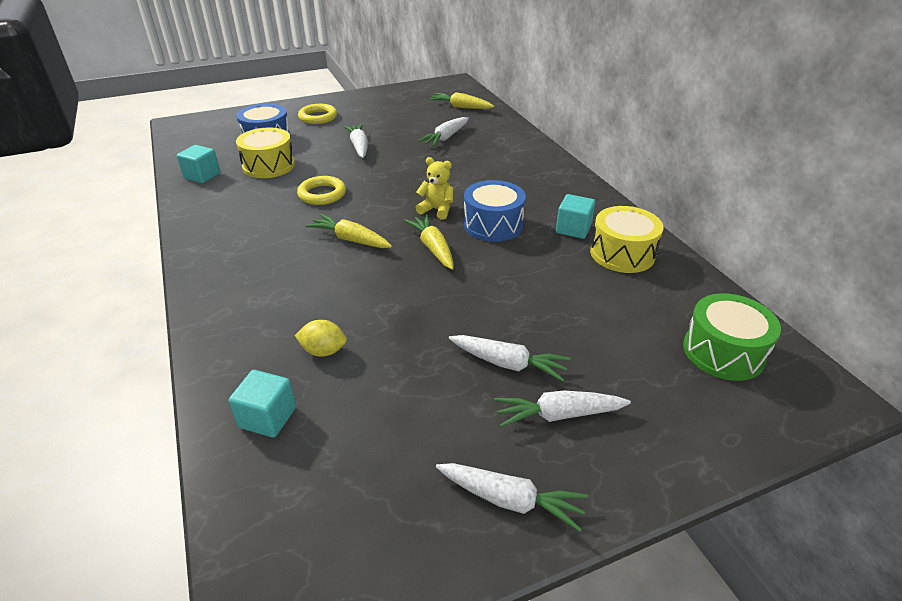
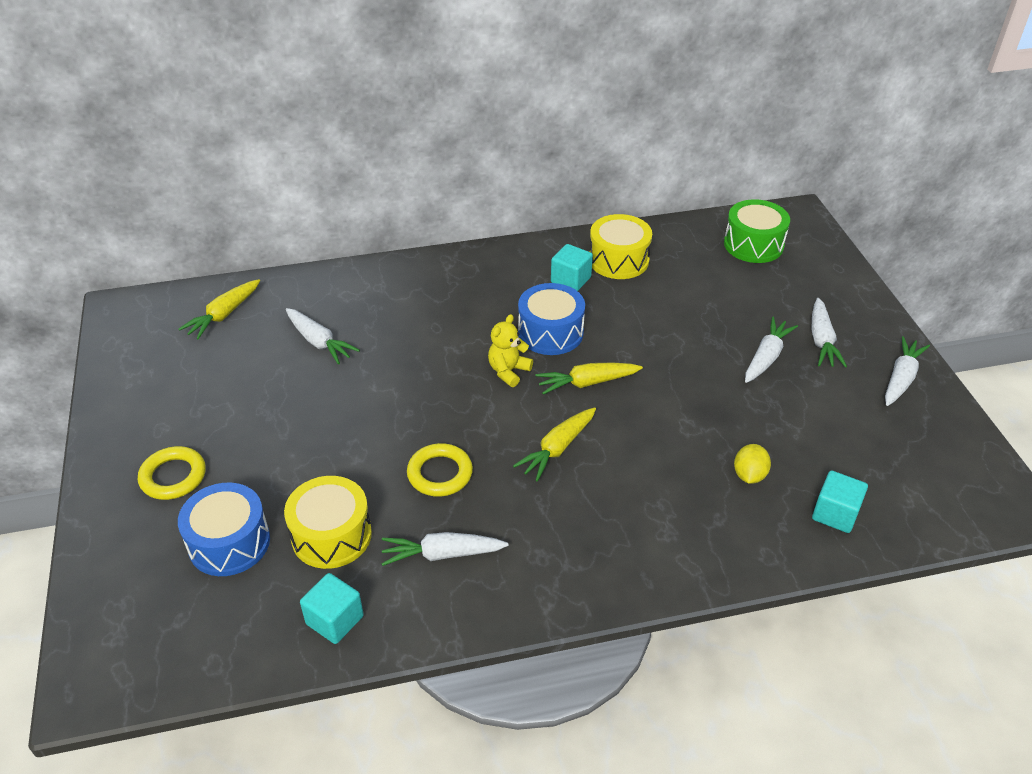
camera: 80 degrees left, 5 degrees up
white carrot [344,124,368,158] -> white carrot moved to [382,532,508,566]

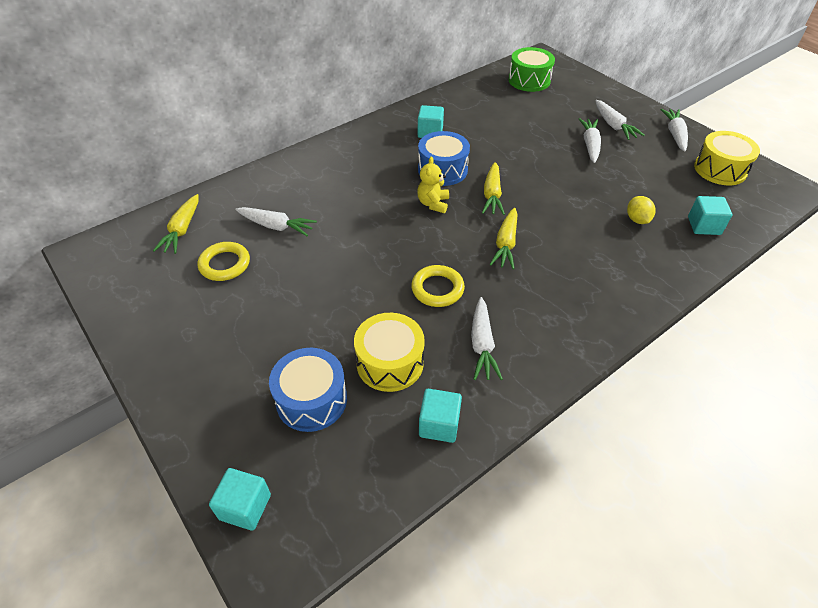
camera: 25 degrees left, 5 degrees up
yellow ring [138,446,206,500] -> yellow ring moved to [198,242,250,281]
white carrot [382,532,508,566] -> white carrot turned 60 degrees counterclockwise [471,297,503,380]
yellow carrot [536,362,643,395] -> yellow carrot turned 45 degrees counterclockwise [482,162,505,215]
yellow drum [590,214,652,279] -> yellow drum moved to [694,131,760,186]
none -> turquoise cube [209,468,271,531]

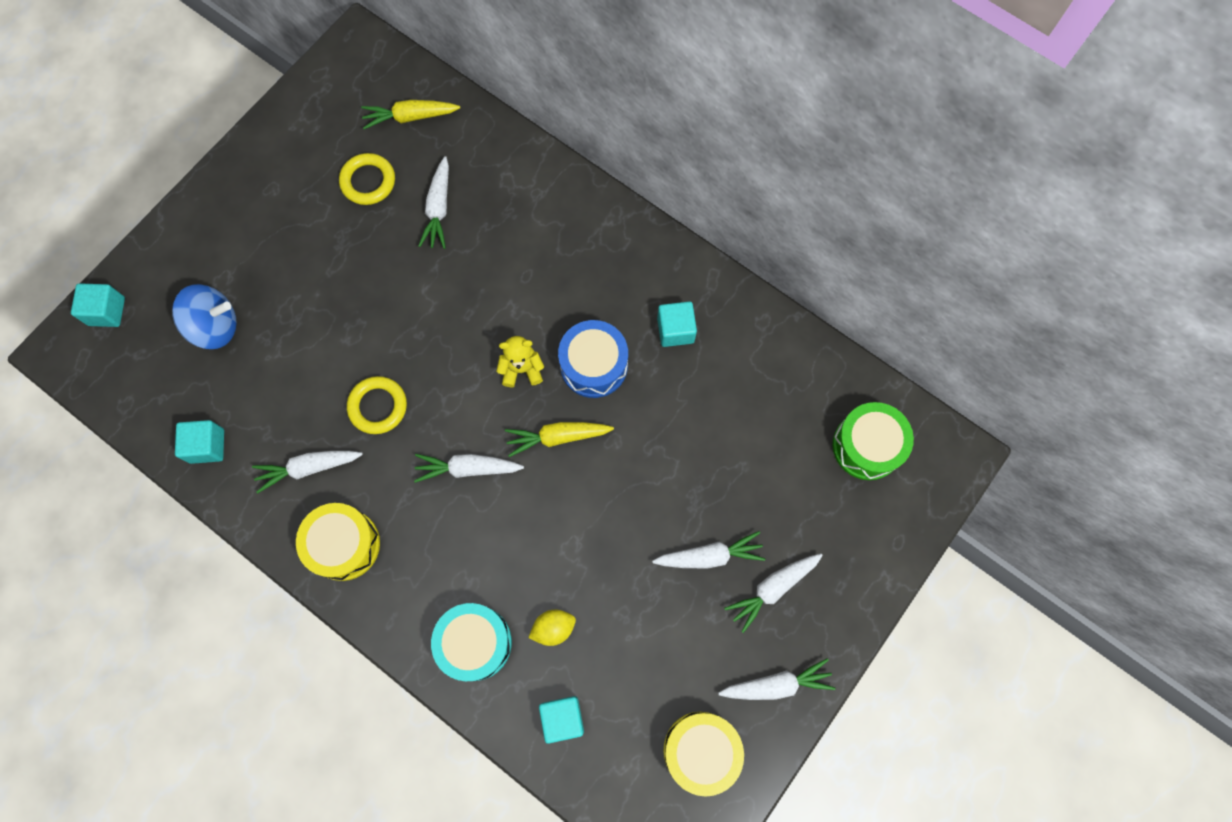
camera: 75 degrees right, 25 degrees up
blue drum [269,348,347,432] -> blue spinning top [172,284,237,349]
yellow drum [354,313,425,392] -> yellow drum moved to [296,503,380,581]
yellow carrot [490,208,518,269] -> white carrot [414,454,524,483]
none -> turquoise drum [431,603,512,681]

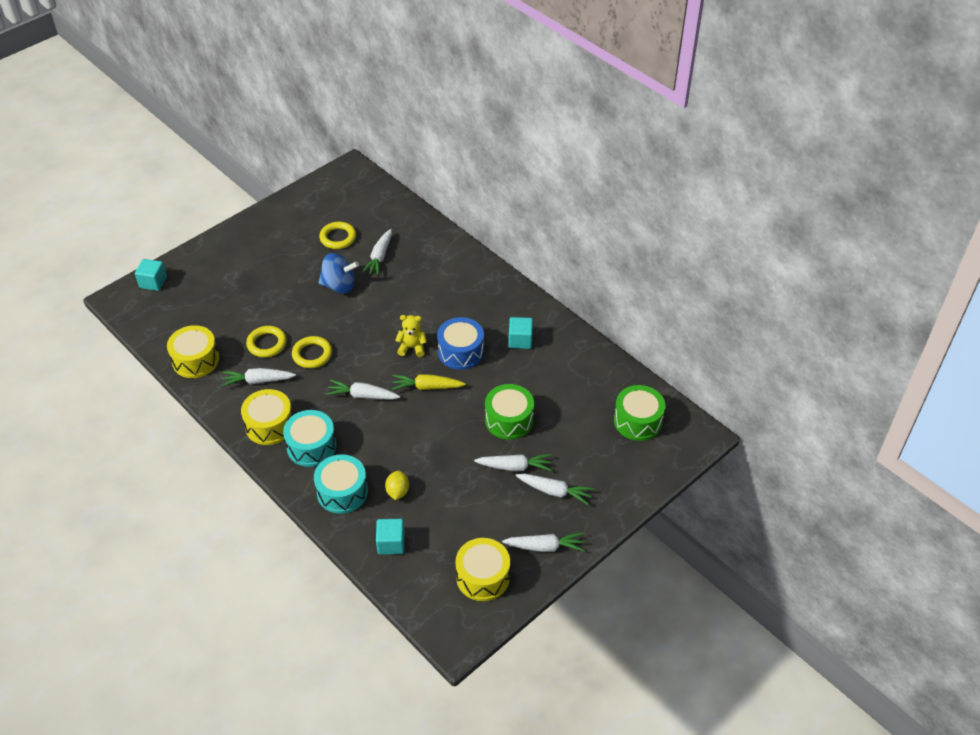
camera: 10 degrees right, 25 degrees down
blue spinning top [172,284,237,349] -> blue spinning top moved to [318,253,359,294]
turquoise cube [175,420,224,464] -> yellow drum [167,325,219,378]
yellow carrot [361,100,460,129] -> none
yellow lemon [528,610,576,646] -> yellow lemon turned 75 degrees counterclockwise [385,471,409,500]
white carrot [724,554,823,633] -> white carrot turned 135 degrees counterclockwise [516,474,594,505]
none -> yellow ring [246,326,287,358]
none -> turquoise drum [283,410,336,467]
none -> green drum [485,384,534,440]

